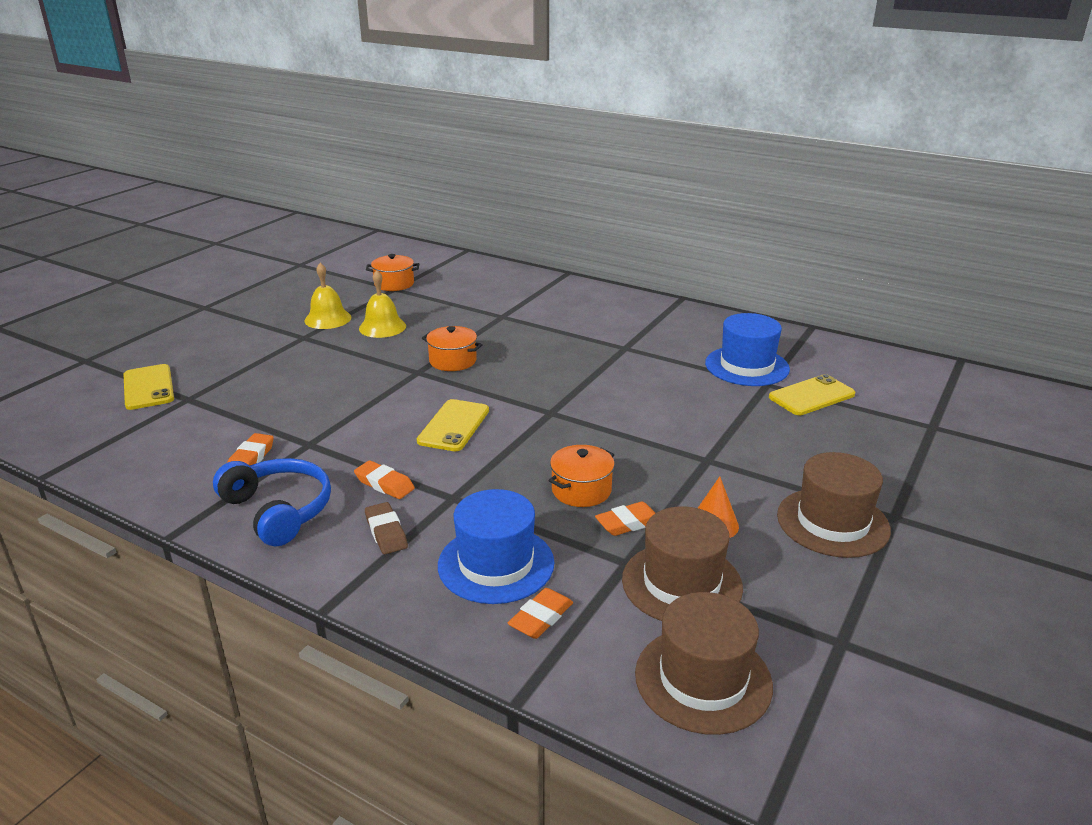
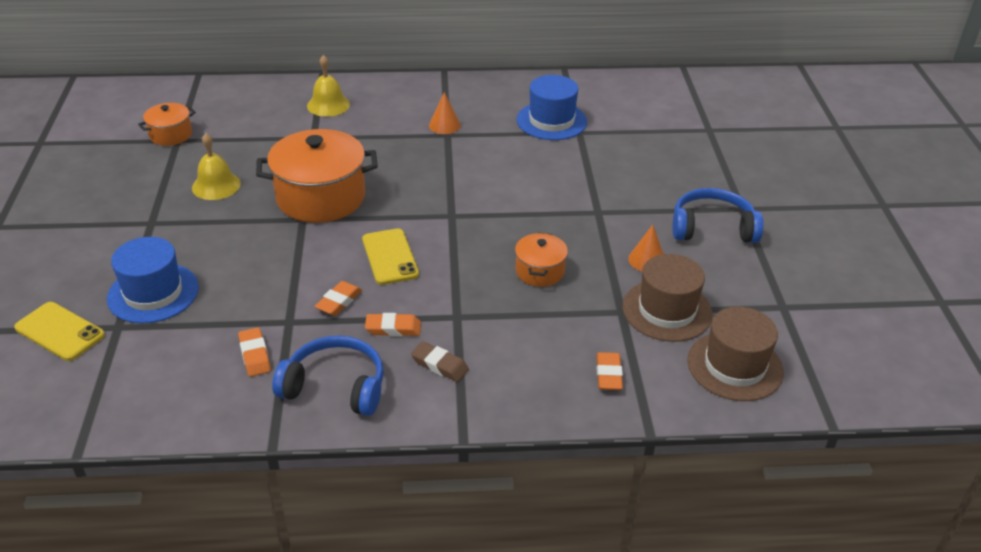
camera: 35 degrees left, 10 degrees up
yellow bell [305,263,351,329] -> yellow bell moved to [307,55,350,117]
orange pot [422,326,483,371] -> orange pot [256,129,378,223], size x1.96
blue hat [438,489,554,604] -> blue hat moved to [107,237,199,324]
orange eraser [595,501,655,536] -> orange eraser moved to [314,281,362,316]
yellow phone [769,374,855,415] -> none
brown hat [777,452,891,558] -> blue headphones [672,188,764,243]
none -> orange cone [429,92,461,134]

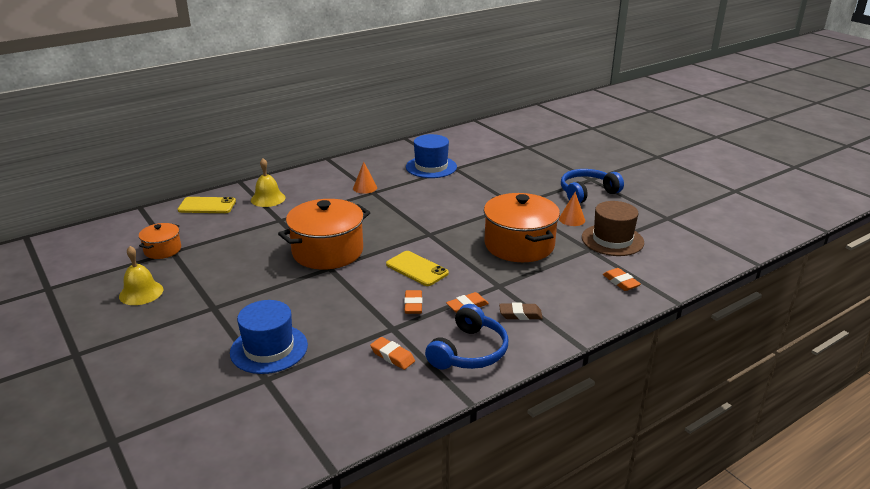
camera: 30 degrees left, 10 degrees down
yellow phone [14,302,105,361] -> yellow phone moved to [178,197,236,213]
yellow bell [192,133,241,200] -> yellow bell moved to [119,246,163,305]
blue headphones [272,336,384,416] -> blue headphones turned 135 degrees clockwise [425,304,508,370]
orange pot [515,232,568,287] -> orange pot [484,193,560,262], size x1.96
brown hat [687,307,784,401] -> none

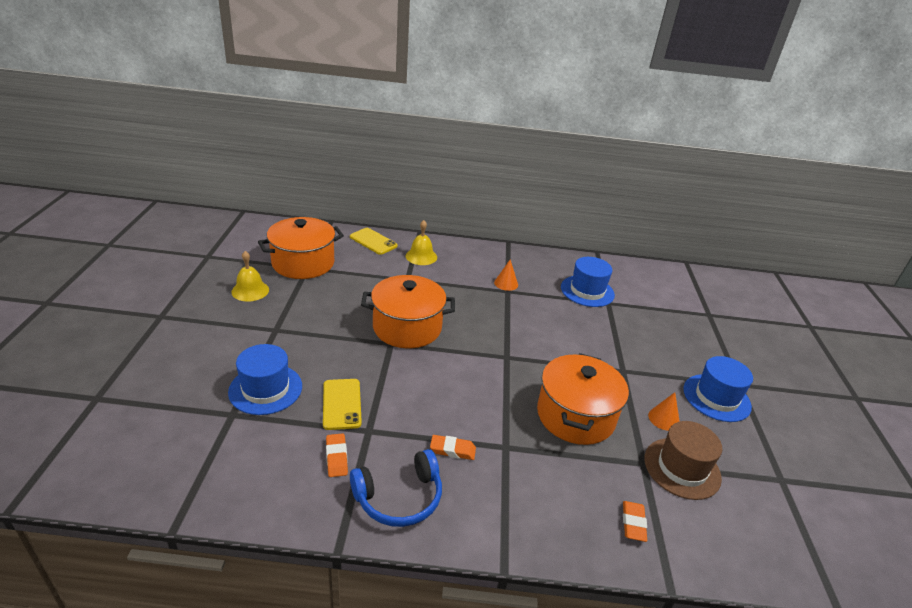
camera: 35 degrees right, 5 degrees up
orange pot [139,223,181,259] -> orange pot [258,217,344,279], size x1.96
yellow phone [386,251,449,286] -> yellow phone moved to [323,379,362,430]
orange eraser [404,290,422,314] -> none
brown eraser [499,303,543,320] -> none
blue headphones [561,169,624,203] -> blue hat [683,356,753,422]

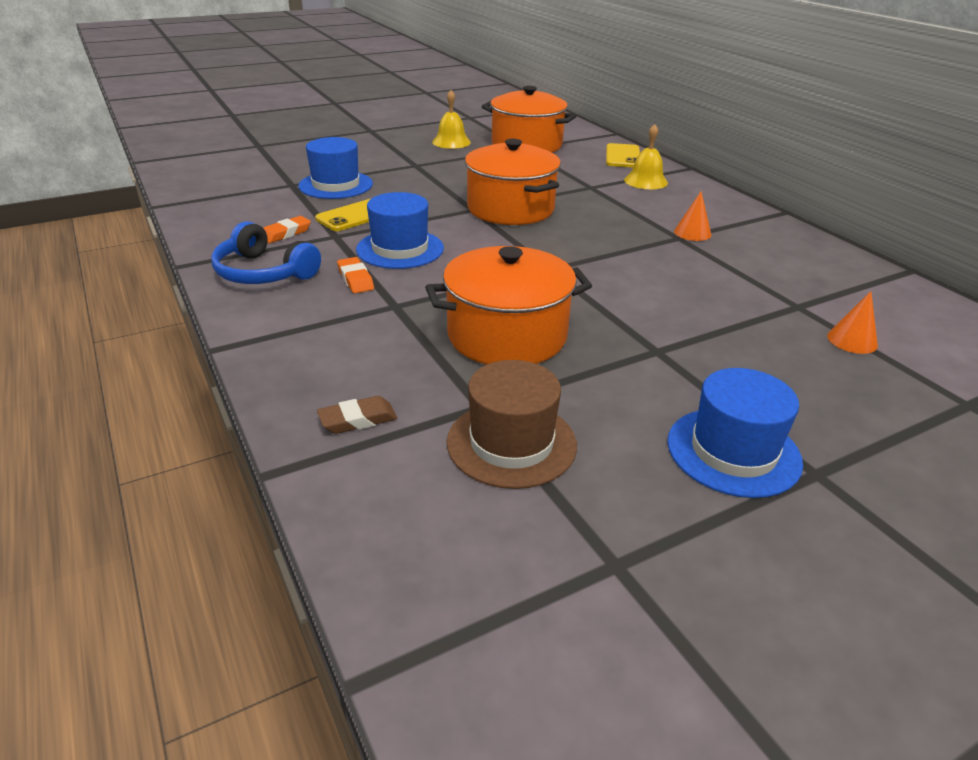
camera: 60 degrees right, 0 degrees up
blue hat [561,257,615,307] -> blue hat moved to [356,192,444,269]
orange eraser [623,501,647,542] -> brown eraser [317,396,397,434]
orange cone [648,392,680,431] -> orange cone moved to [827,291,878,354]

